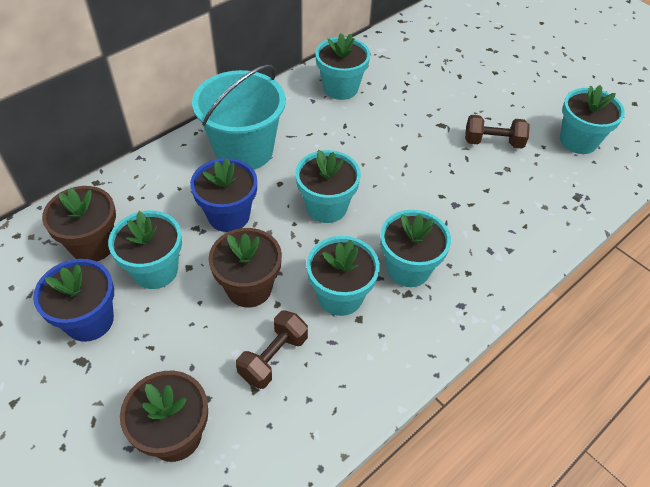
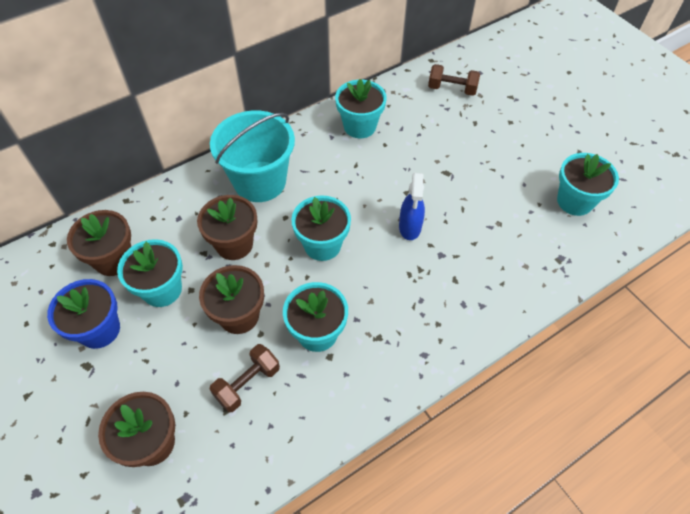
camera: 10 degrees right, 5 degrees up
blue flower pot [190,158,257,232] -> brown flower pot [197,195,257,260]
turquoise flower pot [380,210,451,287] -> none
brown dumbbell [465,115,530,149] -> brown dumbbell moved to [428,64,480,96]
none -> blue spray bottle [399,173,425,240]

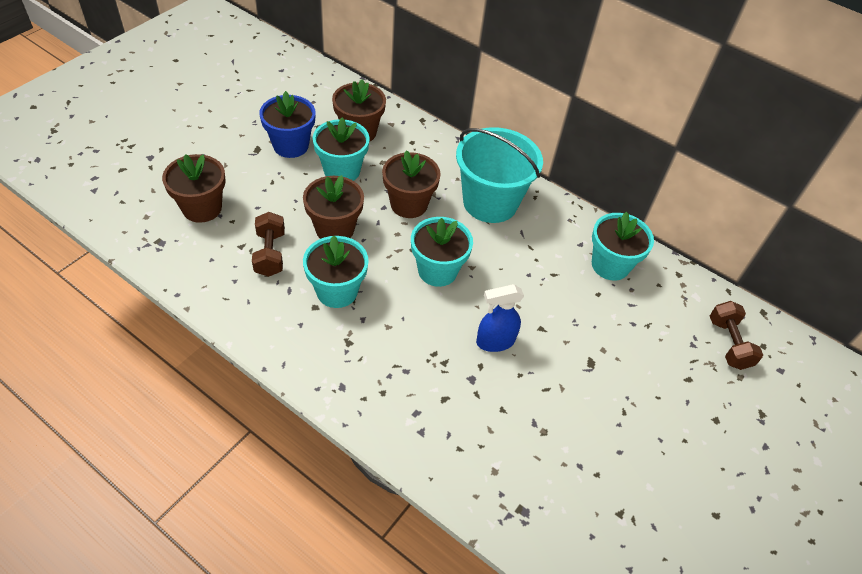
camera: 65 degrees right, 5 degrees down
brown dumbbell [210,344,280,412] -> brown dumbbell turned 60 degrees clockwise [252,212,285,277]
turquoise flower pot [557,153,619,216] -> none

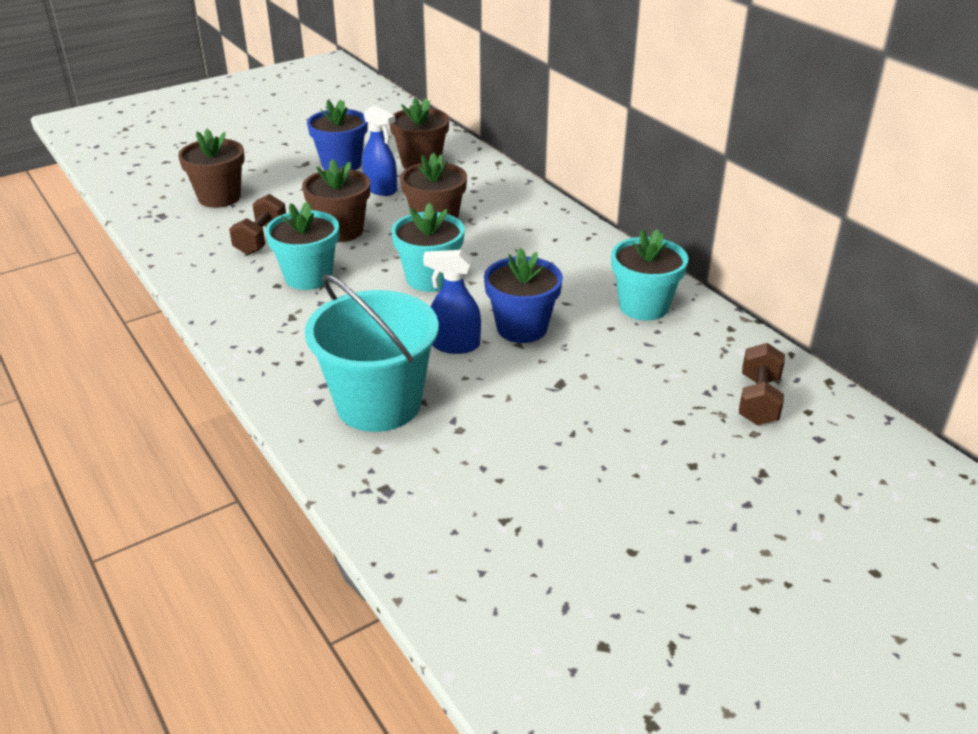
camera: 25 degrees right, 15 degrees down
turquoise flower pot [313,117,370,181] -> blue spray bottle [362,105,397,196]
turquoise bucket [456,127,543,223] -> turquoise bucket moved to [305,274,439,432]
none -> blue flower pot [484,248,563,343]

